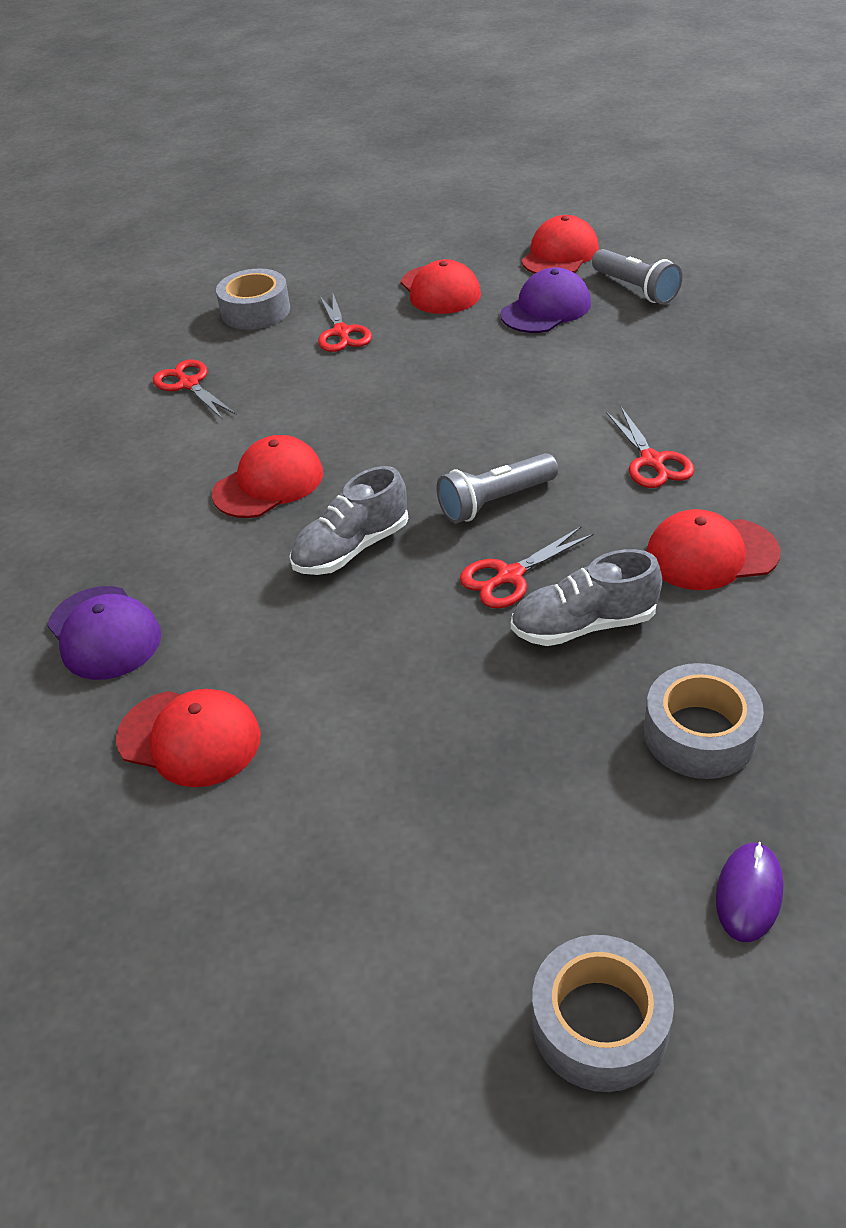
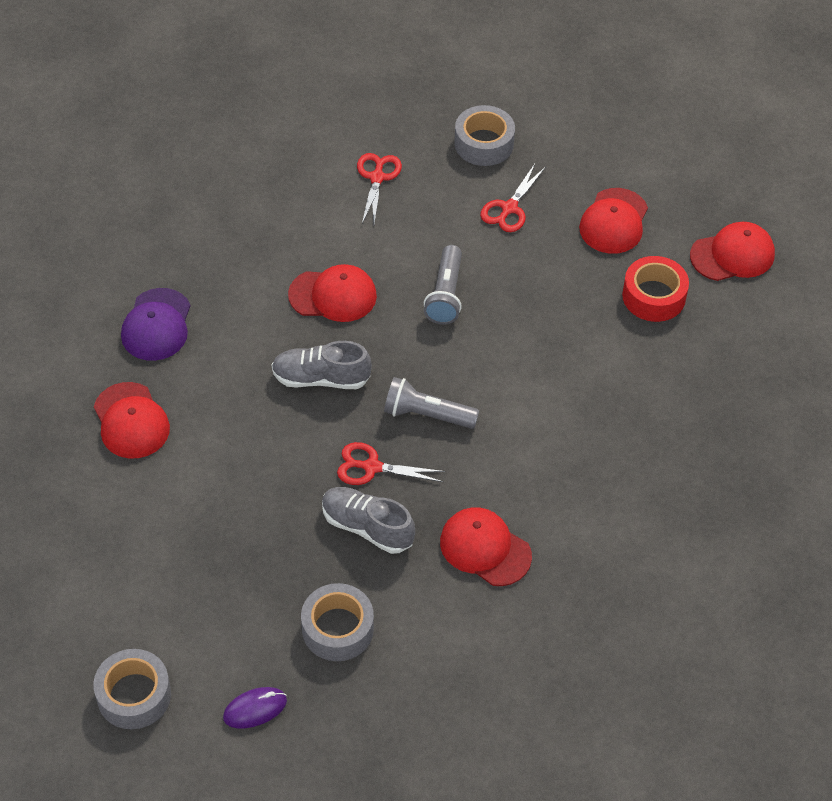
camera: 40 degrees right, 10 degrees up
purple cap [500,267,591,333] -> red tape [622,256,689,322]
grey flashlight [592,249,682,304] -> grey flashlight moved to [424,245,462,325]
red scissors [606,407,694,488] -> none

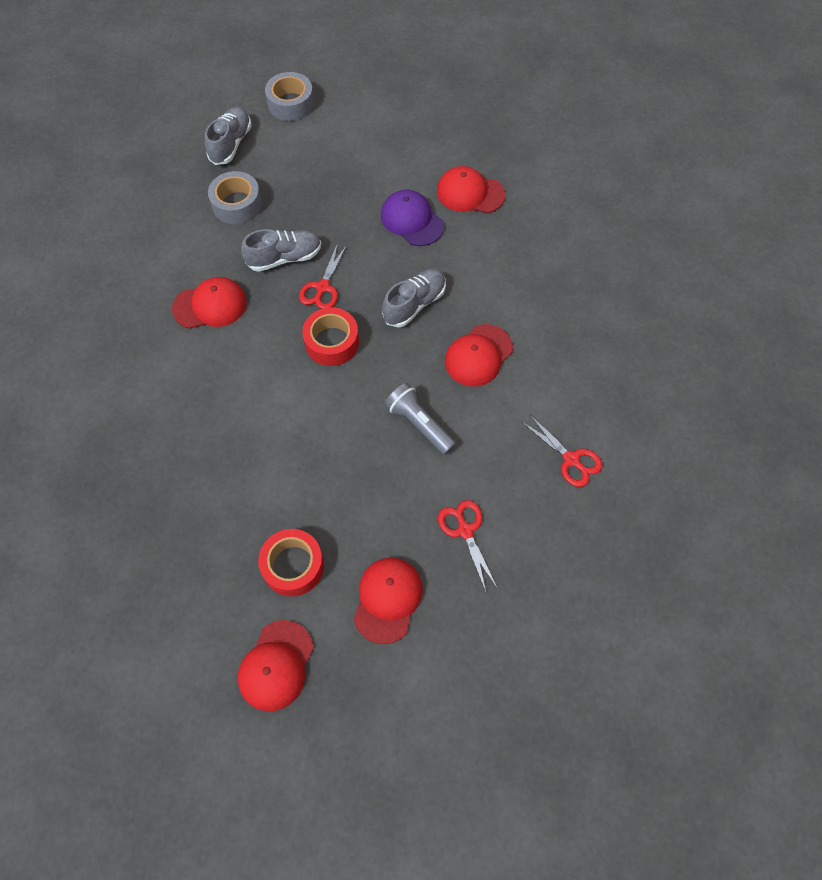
camera: 130 degrees right, 10 degrees up
purple cap [121,288,190,361] -> purple cap moved to [381,189,444,246]
purple mouse [223,687,287,728] -> grey shoe [205,107,252,165]
red scissors [337,442,446,485] -> red scissors turned 150 degrees clockwise [299,243,347,309]
grey flashlight [384,377,479,429] -> red tape [302,307,359,366]
grey tape [454,105,515,166] -> none
red cap [579,188,648,254] -> red cap turned 45 degrees clockwise [354,558,423,644]

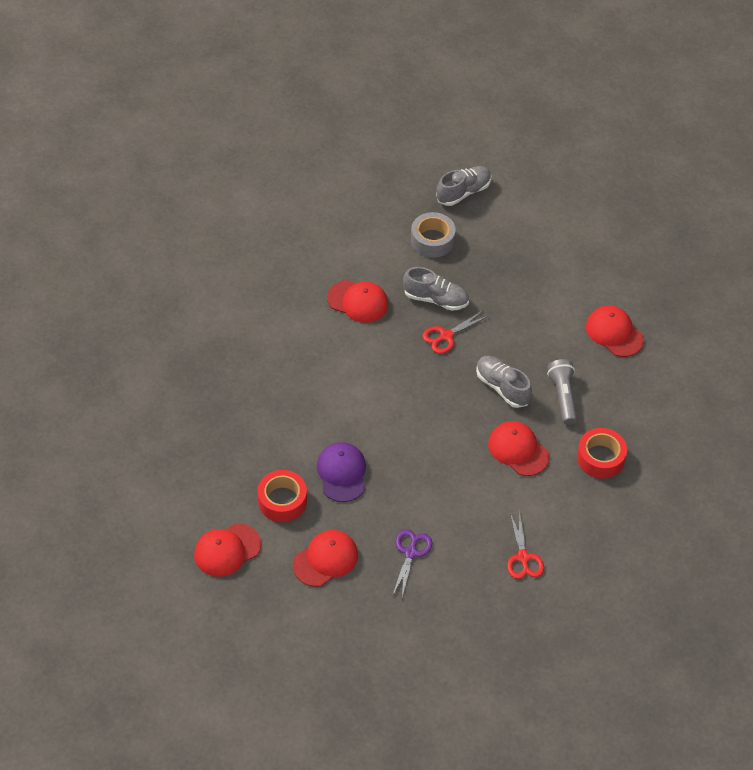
camera: 35 degrees right, 10 degrees down
grey tape [265,72,314,121] -> none
red tape [302,307,359,366] -> red tape moved to [577,428,627,479]
purple cap [381,189,444,246] -> purple cap moved to [317,442,366,502]
grey shoe [382,269,446,327] -> grey shoe turned 120 degrees counterclockwise [476,356,532,408]
grey flashlight [385,383,456,455] -> grey flashlight moved to [547,359,577,425]
red scissors [438,500,497,591] -> purple scissors [392,529,432,597]
red cap [445,324,513,387] -> red cap turned 60 degrees clockwise [488,421,550,476]

